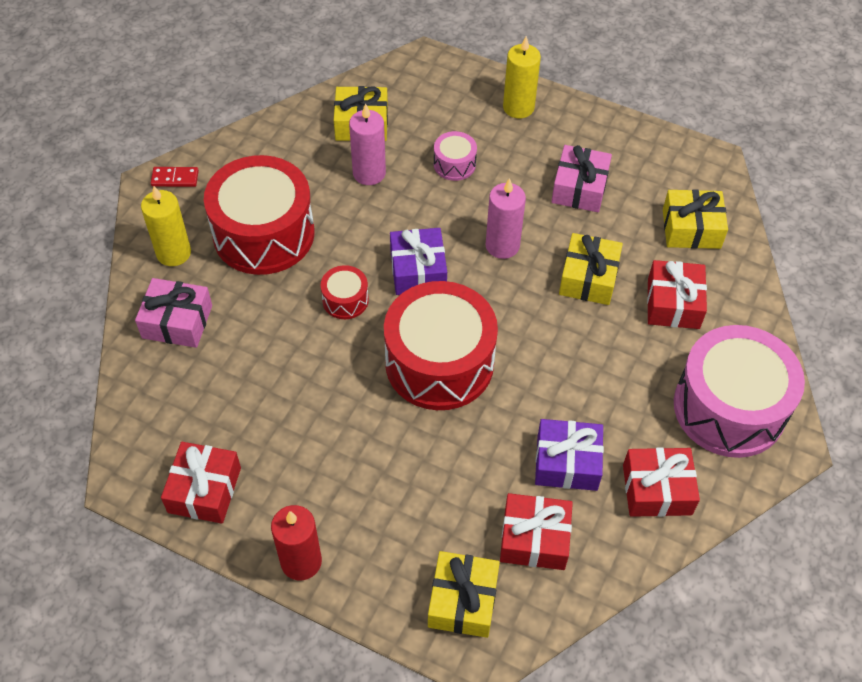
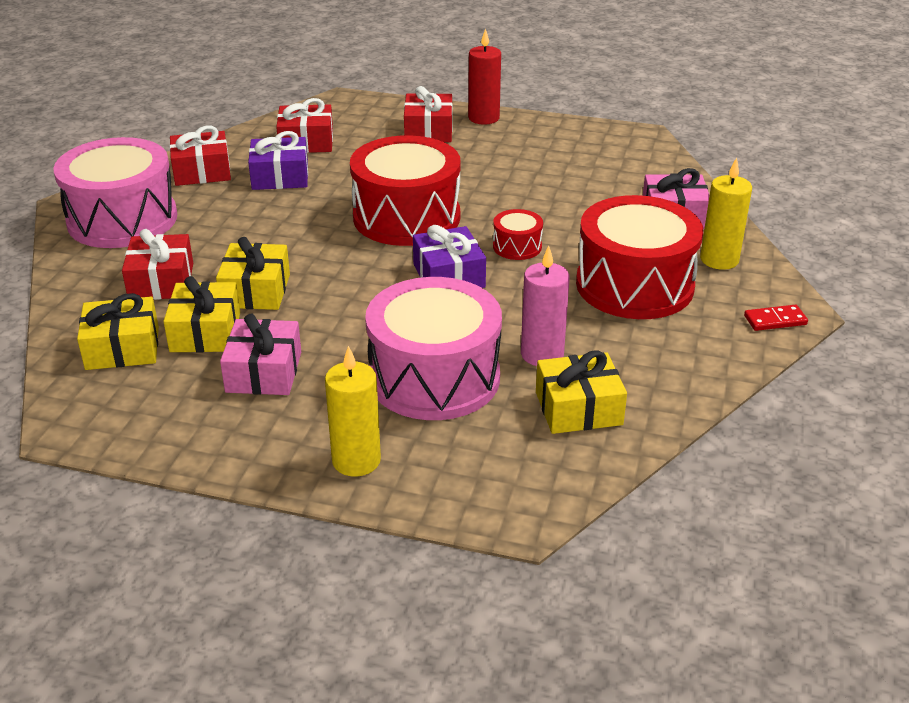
camera: 170 degrees right, 20 degrees down
red gift [161,442,241,524] -> red gift moved to [404,86,453,142]
yellow gift [428,551,500,638] -> yellow gift moved to [163,276,240,353]
pink drum [434,131,477,181] -> pink drum [365,277,502,420], size x2.28
pink candle [485,178,526,259] -> none

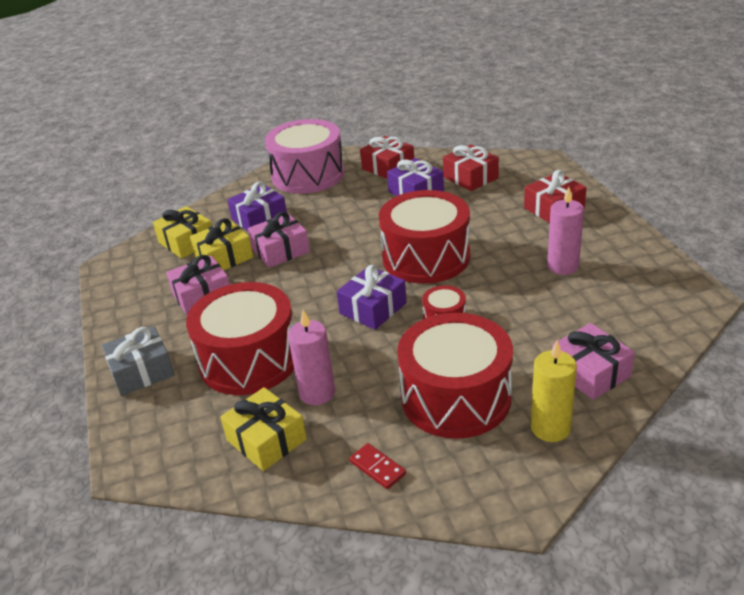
camera: 60 degrees right, 0 degrees up
red gift [122,229,193,300] -> purple gift [227,181,287,231]
yellow gift [216,237,290,310] -> pink gift [248,212,310,268]
yellow candle [325,346,381,477] -> grey gift [102,326,175,396]
pink drum [365,277,502,420] -> red drum [186,282,294,395]
red candle [468,28,501,125] -> none
red domino [744,305,808,331] -> red domino moved to [349,443,406,489]
none -> pink candle [547,187,584,275]

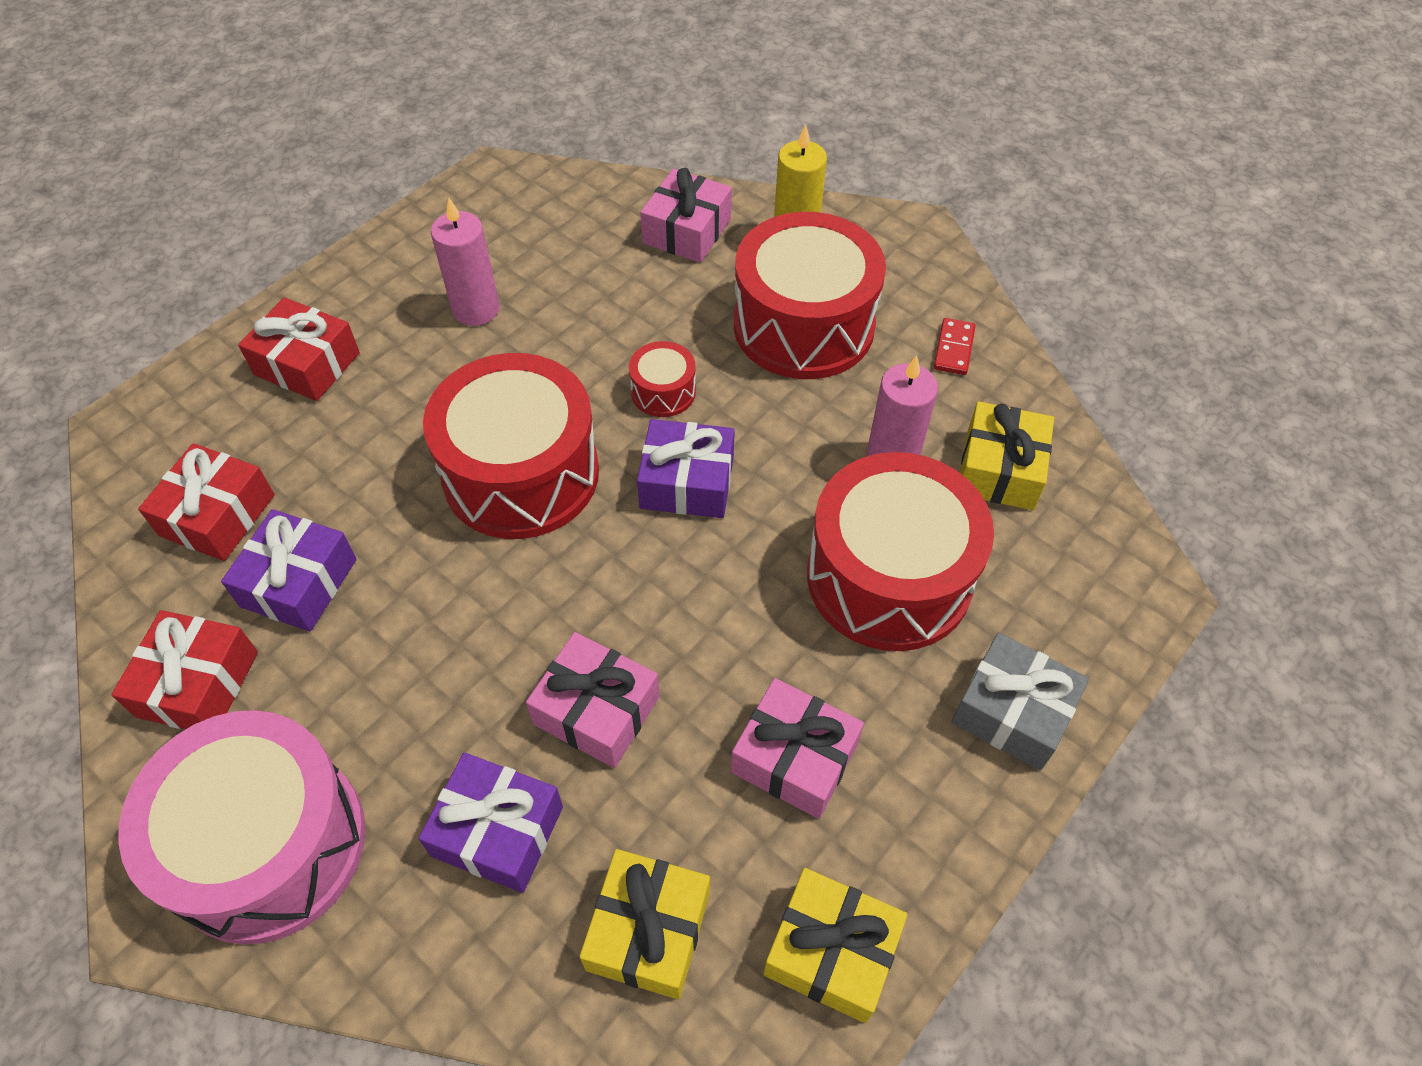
camera: 125 degrees left, 20 degrees up
yellow gift [190,218,253,271] -> yellow gift moved to [764,868,908,1023]

